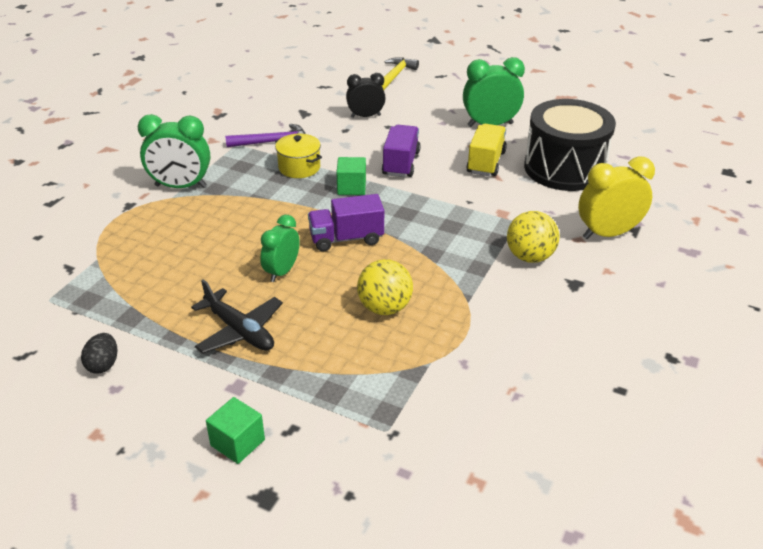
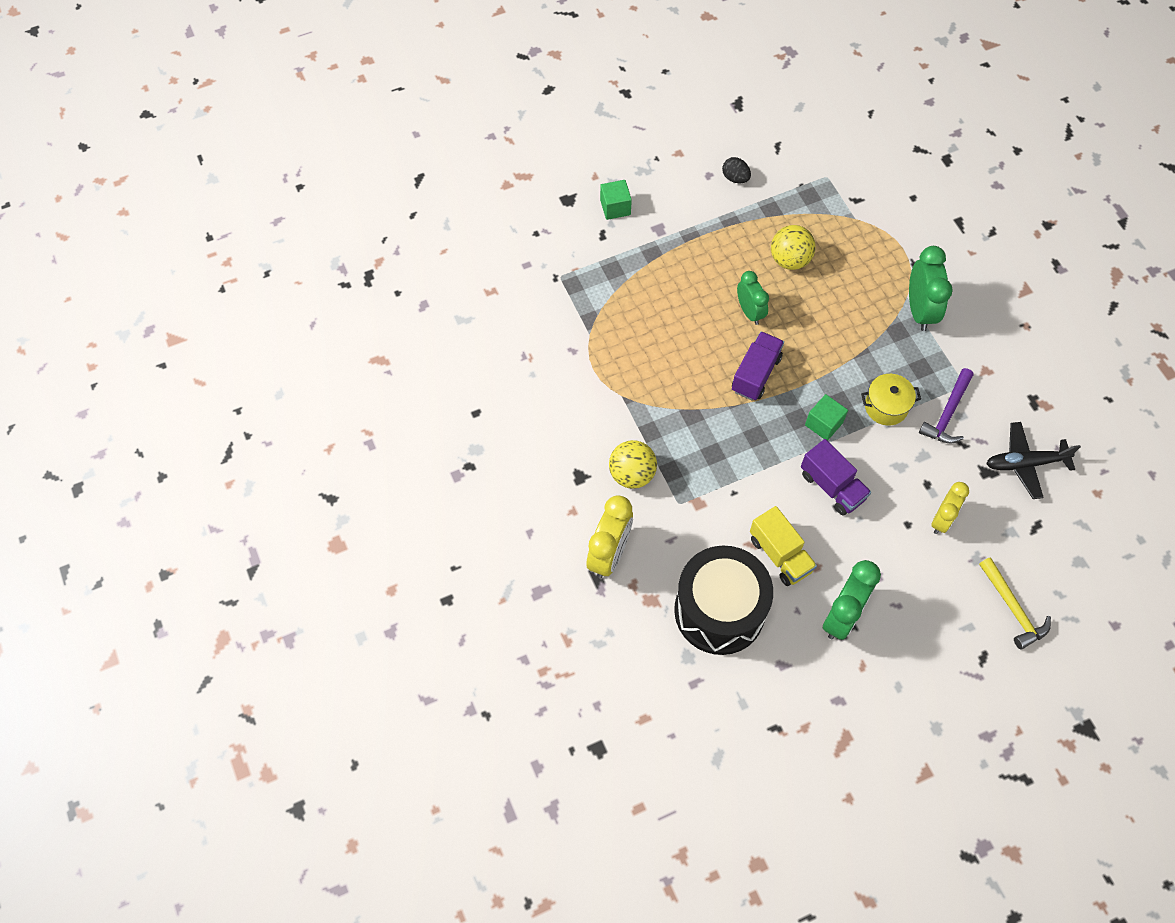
camera: 130 degrees right, 25 degrees up
green clock [137,114,210,188] -> green clock turned 135 degrees clockwise [909,246,953,331]
black plane [191,279,283,354] -> black plane moved to [986,422,1081,499]
black clock [346,73,386,118] -> yellow clock [931,482,969,534]
yellow ball [357,259,413,315] -> yellow ball moved to [771,225,816,270]

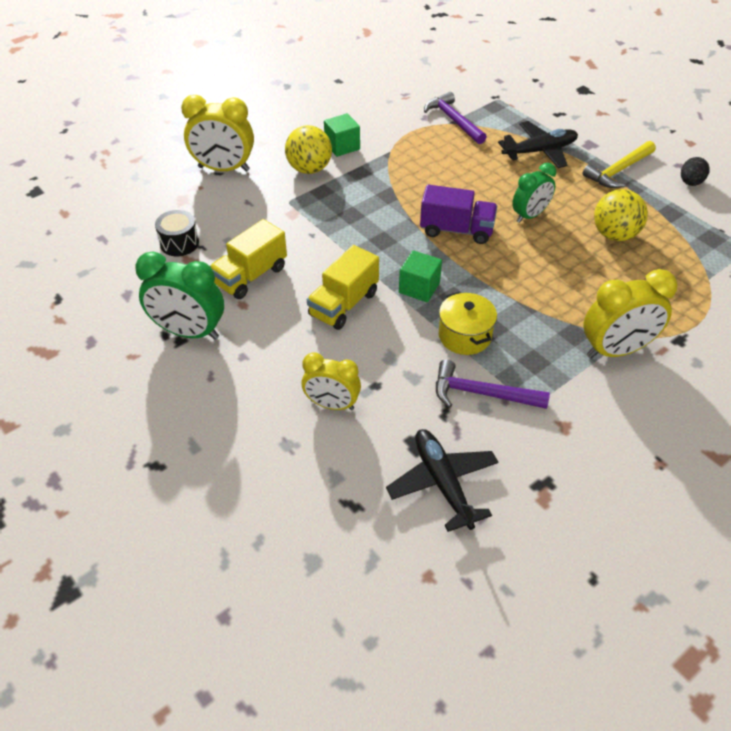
camera: 75 degrees right, 15 degrees down
green cube [600,180,632,220] -> green cube moved to [324,113,360,157]
black drum [674,545,773,655] -> black drum [155,210,199,256], size x0.42
purple truck [801,439,871,516] -> yellow truck [307,245,379,330]
green clock [909,246,953,331] -> yellow clock [583,269,677,358]
yellow hammer [979,557,1051,650] -> yellow hammer moved to [582,141,656,188]
none -> purple hammer [424,92,487,144]
none -> black plane [498,121,578,168]

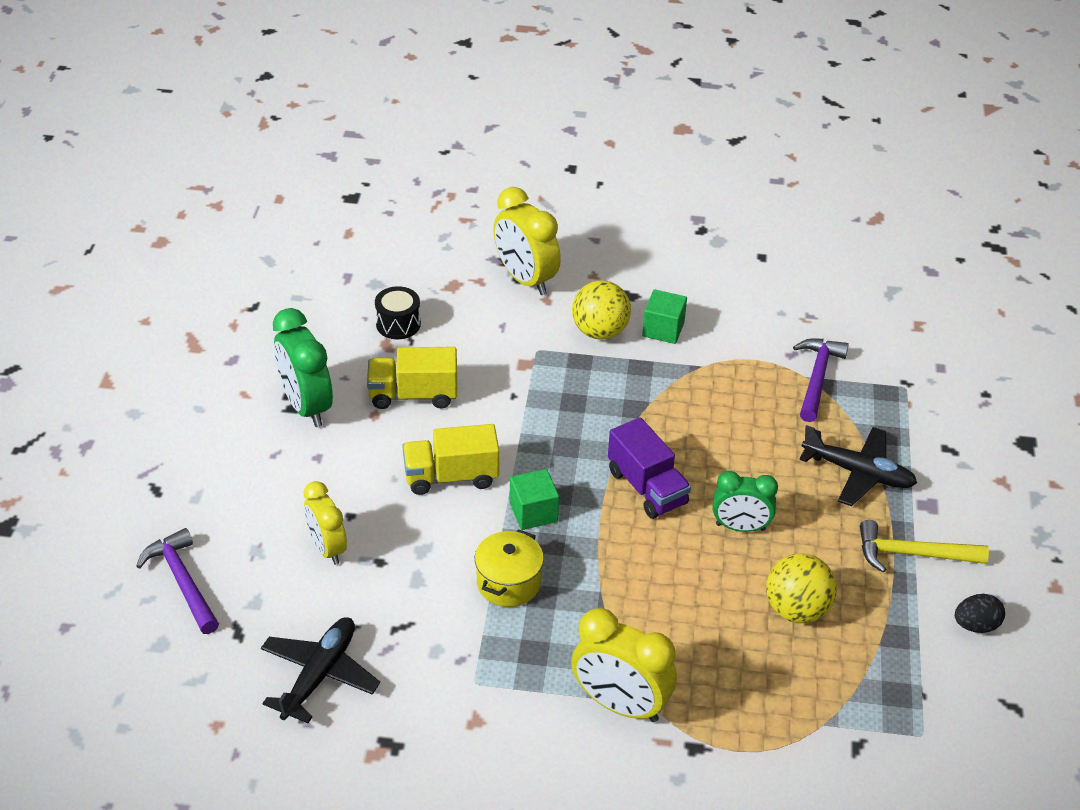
camera: 45 degrees right, 5 degrees down
purple hammer [436,360,550,409] -> purple hammer moved to [136,528,219,634]

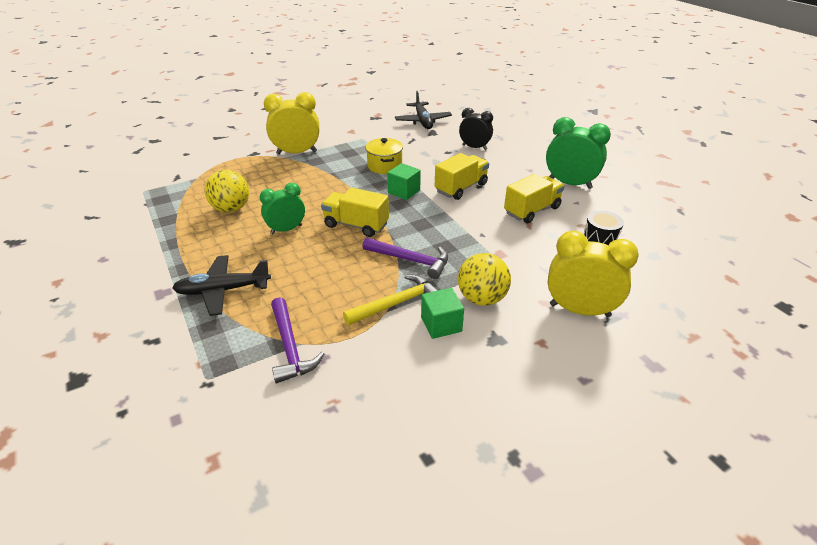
camera: 145 degrees right, 5 degrees down
purple hammer [136,528,219,634] -> purple hammer moved to [362,238,448,279]
yellow clock [304,481,347,565] -> black clock [459,108,493,150]
purple truck [608,417,691,519] -> yellow truck [321,187,389,237]
yellow hammer [860,520,989,573] -> yellow hammer moved to [343,275,438,325]
black egg [955,594,1005,633] -> none

